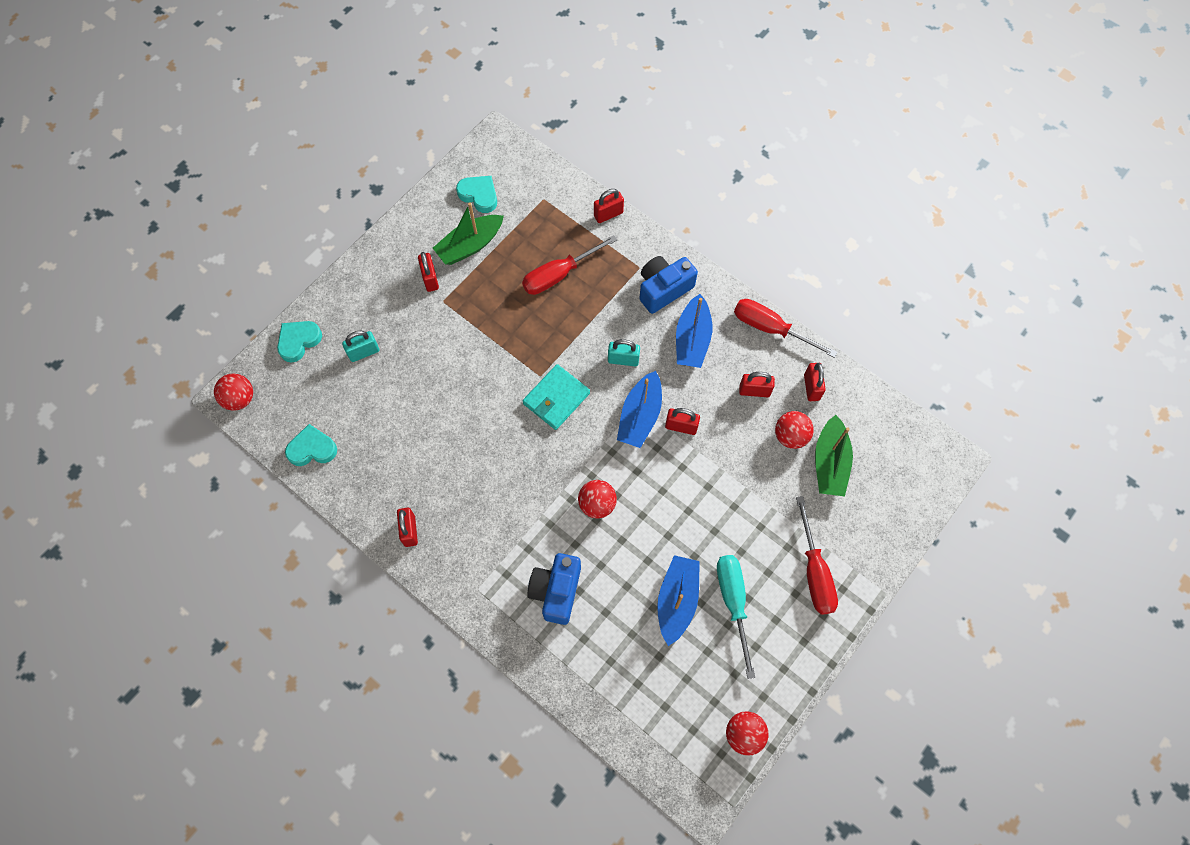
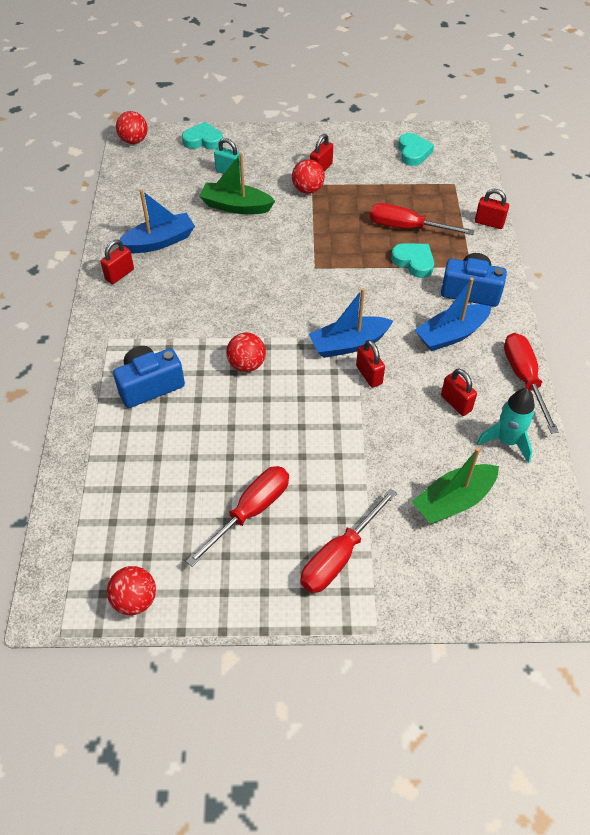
camera: 50 degrees right, 15 degrees down
turquoise heart [285,424,337,466] -> turquoise heart moved to [391,243,434,278]
green boat [433,203,504,265] -> green boat moved to [199,153,275,214]
turquoise wallet [523,364,590,430] -> none
turquoise padlock [608,339,640,366] -> none
blue boat [657,555,700,646] -> blue boat moved to [119,189,195,253]
turquoise screwdriver [717,555,755,679] -> red screwdriver [186,466,289,567]
red ball [775,411,814,449] -> red ball moved to [292,159,325,194]
red padlock [804,363,826,401] -> turquoise rocket [477,388,535,463]

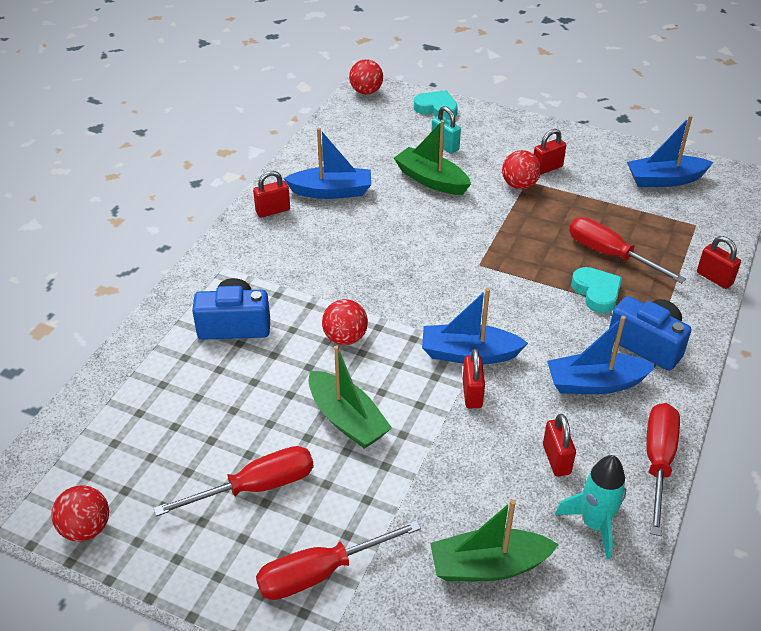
camera: 25 degrees right, 10 degrees down
turquoise heart [398,133,434,166] -> blue boat [627,115,714,187]
none -> green boat [308,345,392,449]

